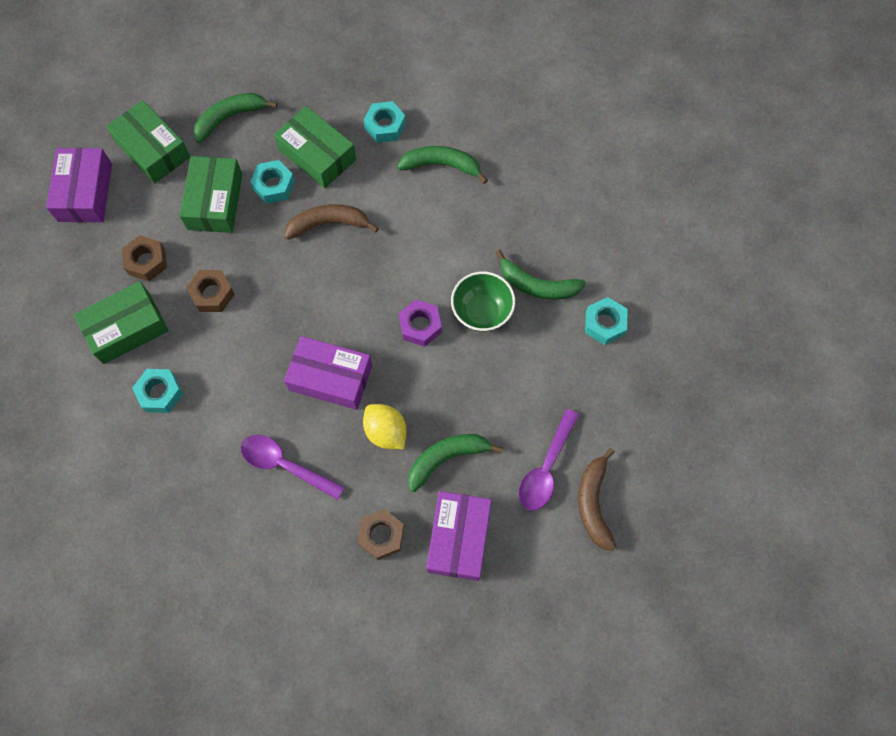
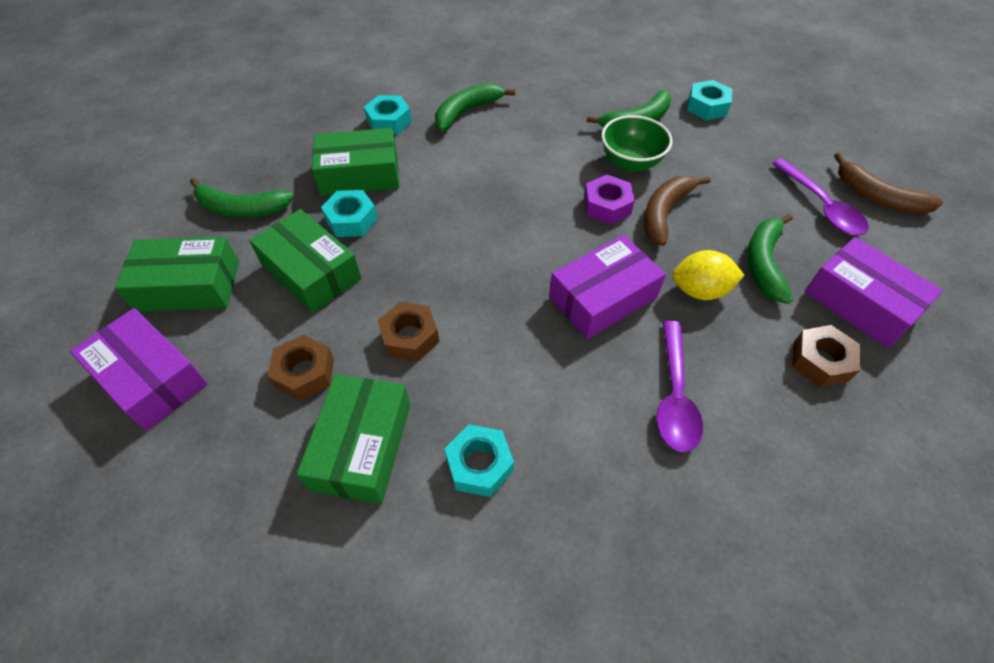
camera: 50 degrees left, 15 degrees down
green banana [193,93,278,143] -> green banana turned 90 degrees counterclockwise [190,178,294,218]
purple spoon [241,435,345,500] -> purple spoon turned 60 degrees counterclockwise [656,320,703,452]
brown banana [285,204,379,240] -> brown banana moved to [644,176,711,246]

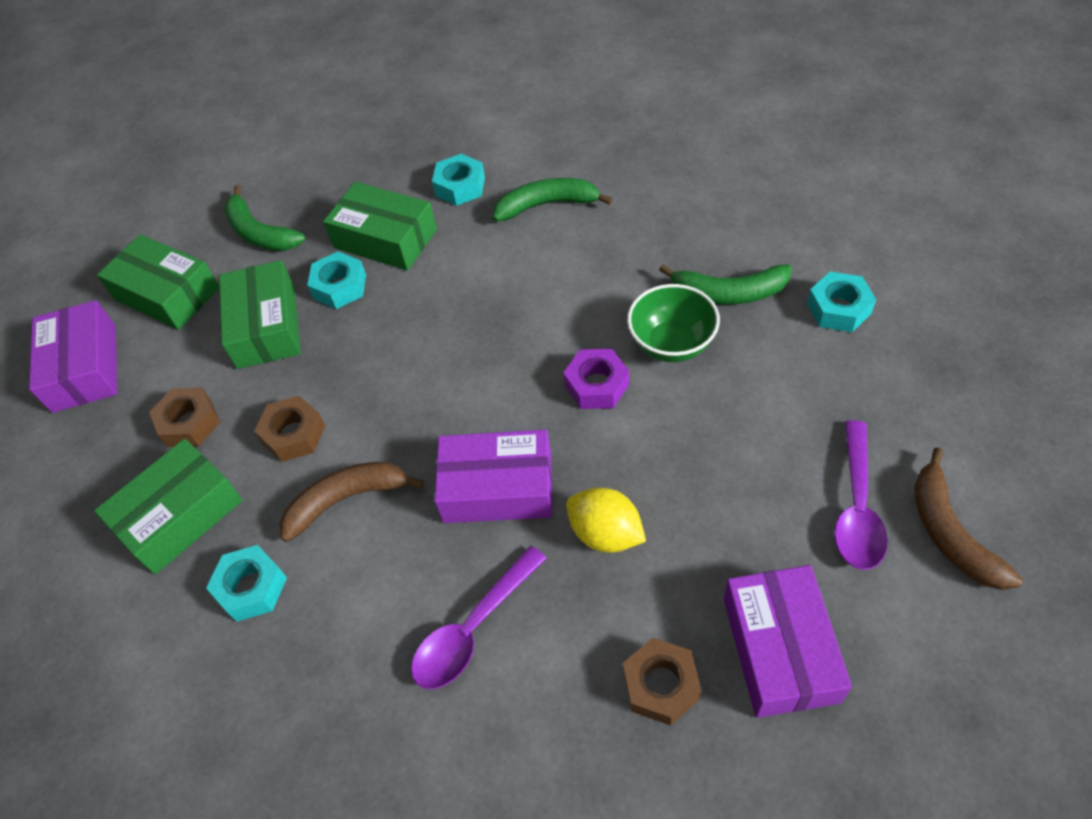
camera: 40 degrees right, 0 degrees up
brown banana [644,176,711,246] -> brown banana moved to [279,462,424,542]
green banana [747,214,793,304] -> none

